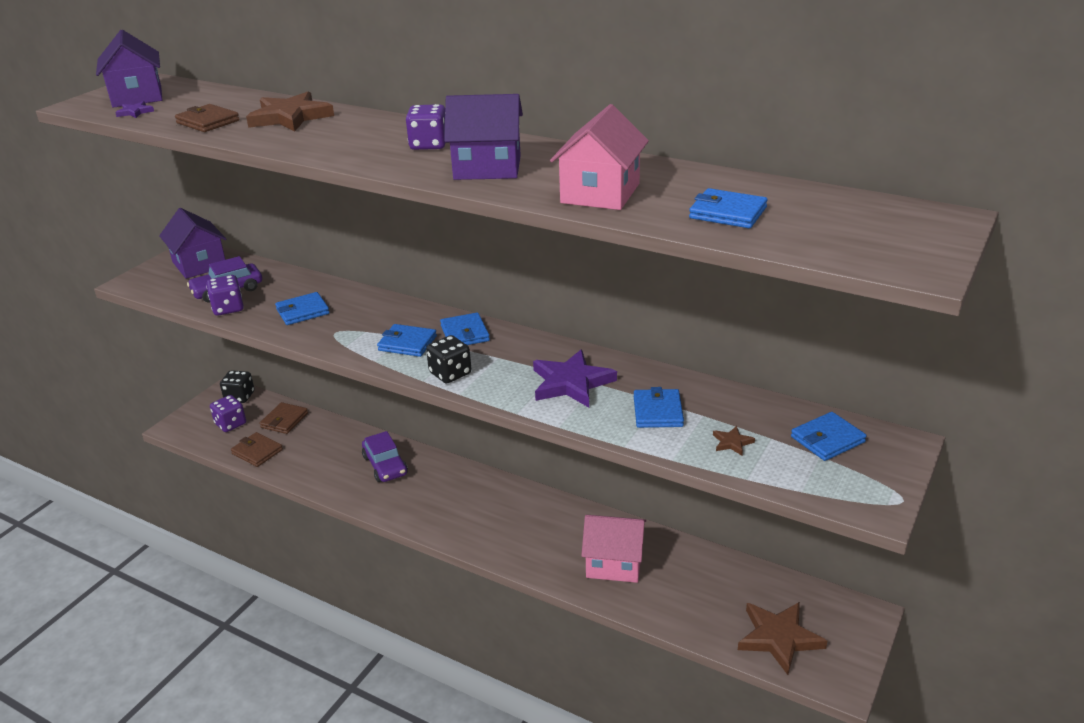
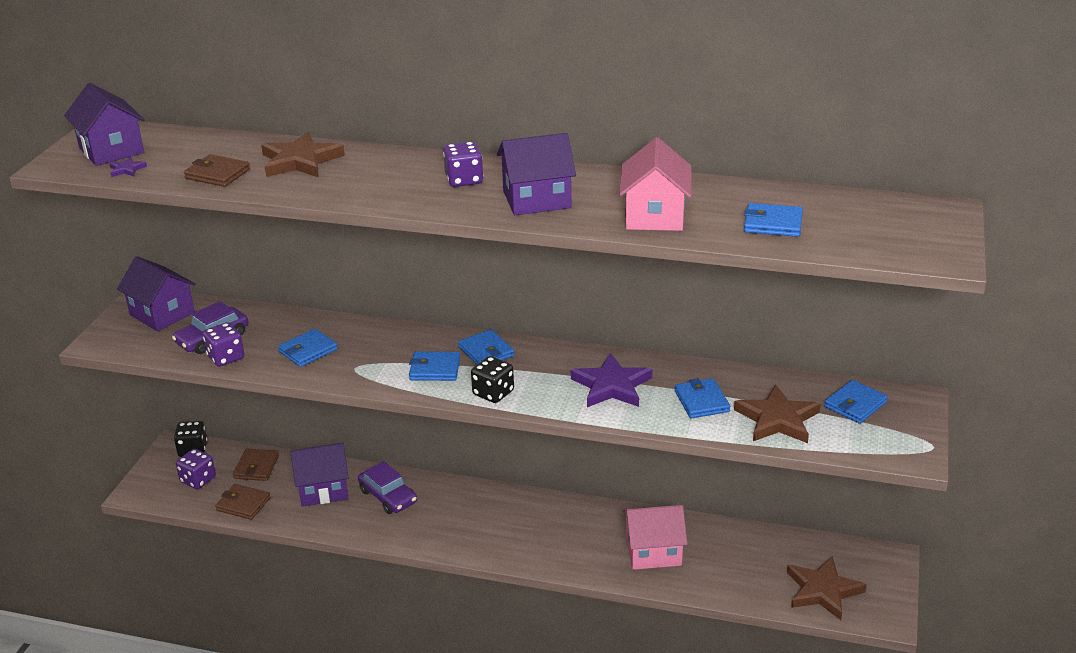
camera: 15 degrees left, 0 degrees up
brown star [713,426,755,456] -> brown star [734,384,821,443], size x2.28
none -> purple house [290,442,349,507]

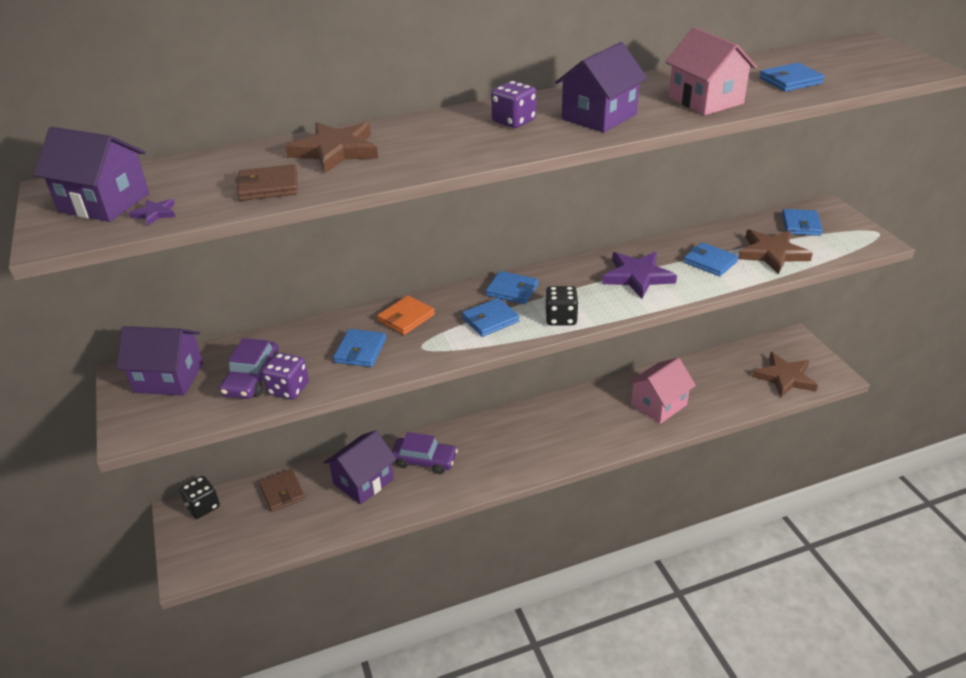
camera: 35 degrees left, 5 degrees up
purple dice [176,449,216,489] -> none
brown wallet [215,484,271,520] -> none
none -> orange wallet [377,295,435,335]

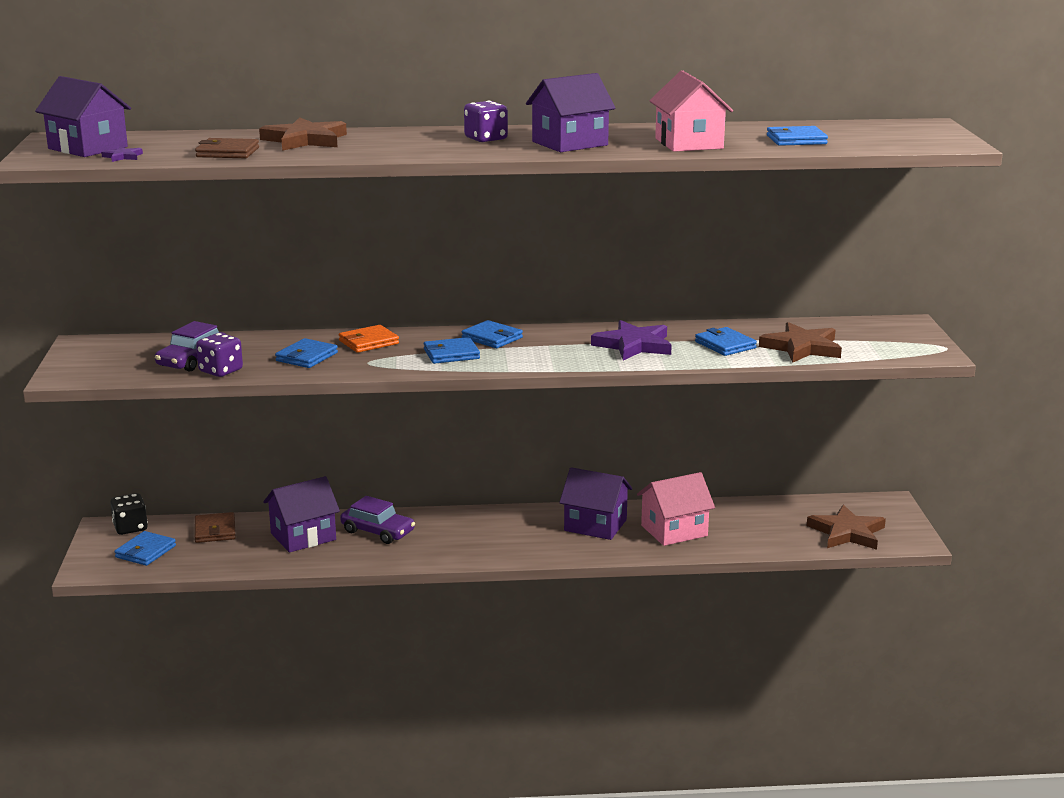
camera: 15 degrees right, 15 degrees down
purple house [116,326,203,396] -> purple house moved to [559,467,632,540]
black dice [545,286,579,326] -> none
blue wallet [782,209,823,236] -> blue wallet moved to [114,531,176,566]

